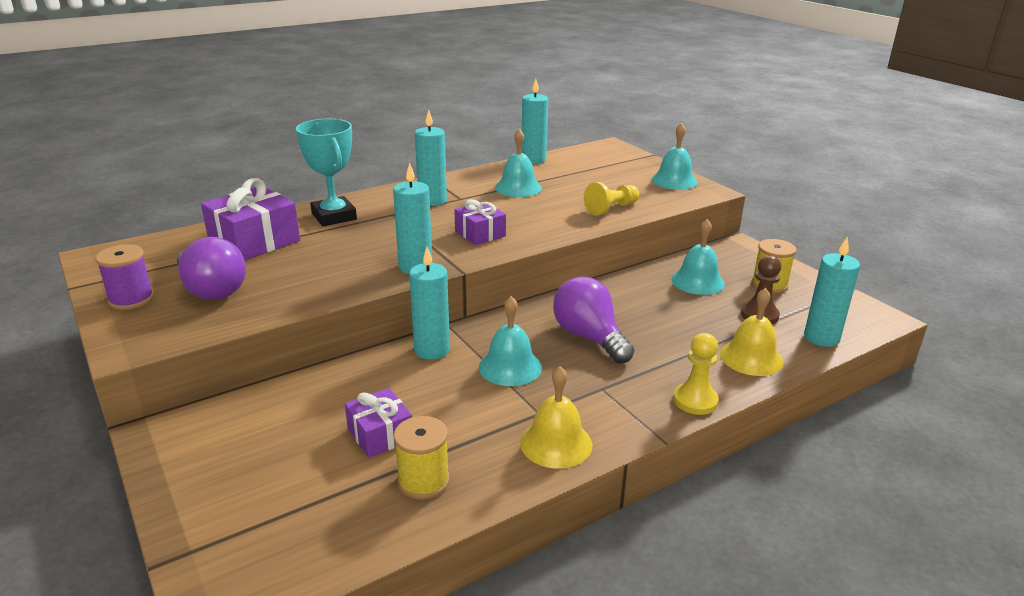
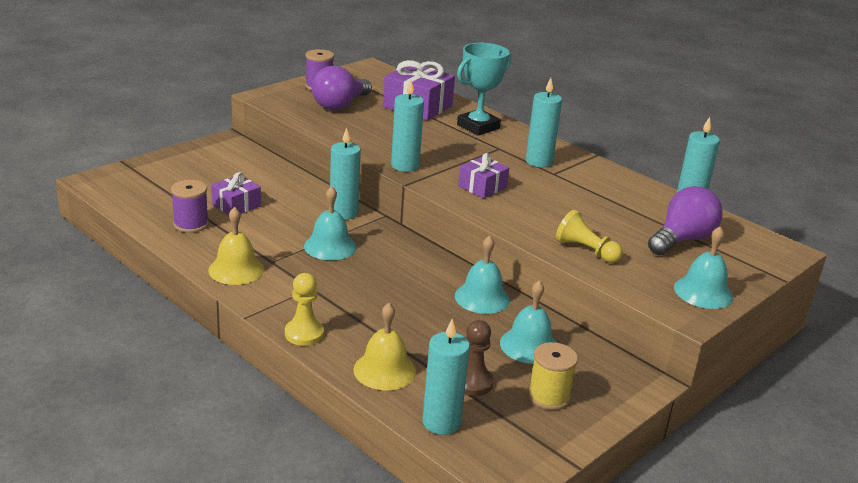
camera: 75 degrees right, 0 degrees up
yellow spool [394,416,450,499] -> purple spool [171,180,209,233]
turquoise bell [495,128,542,197] -> turquoise bell moved to [455,235,510,314]
purple light bulb [553,276,634,364] -> purple light bulb moved to [648,186,723,255]

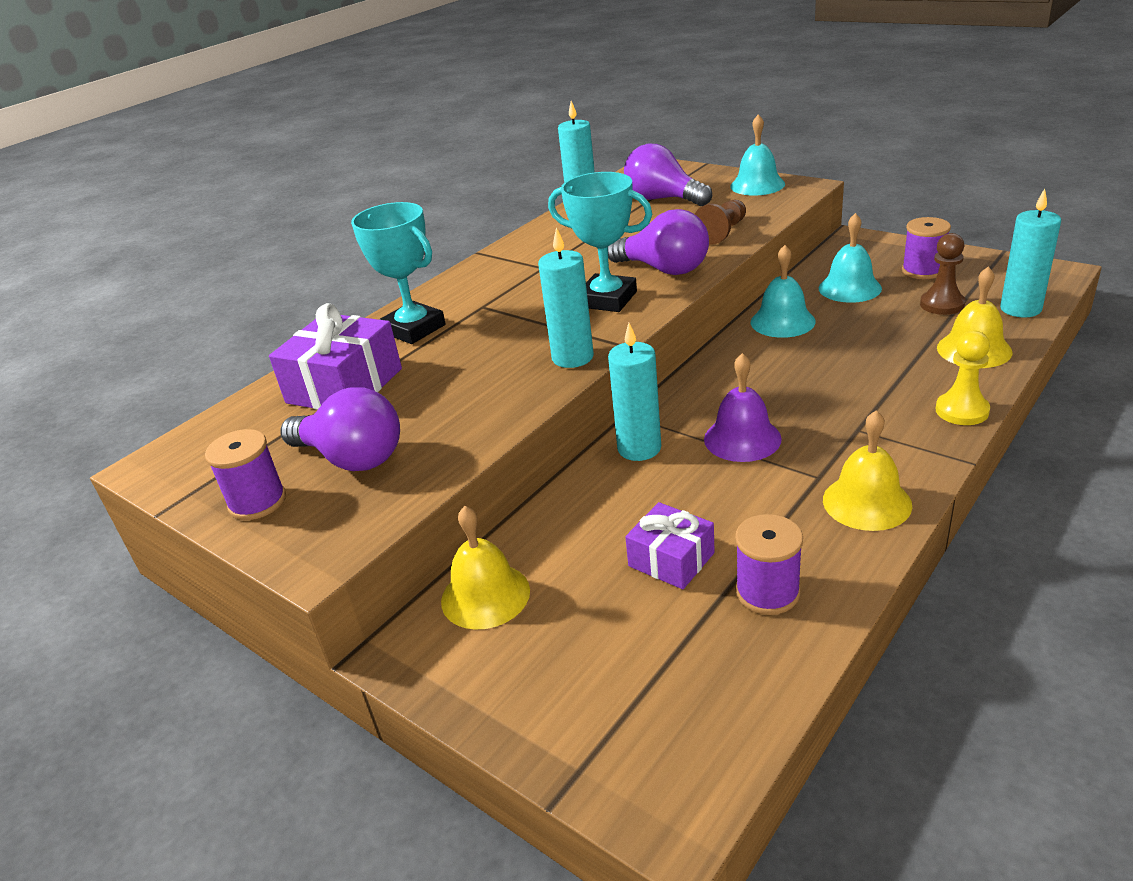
camera: 90 degrees left, 5 degrees up
turquoise bell [304,186,356,260] -> purple bell [704,353,782,462]
purple gift [458,153,509,198] -> turquoise trophy [548,172,652,312]
turquoise candle [526,78,562,167] -> none
yellow spool [528,342,578,410] -> purple spool [902,217,951,279]
yellow pawn [556,210,623,263] -> brown pawn [695,200,746,245]
none -> yellow bell [441,506,530,630]
none -> purple light bulb [608,209,709,275]

